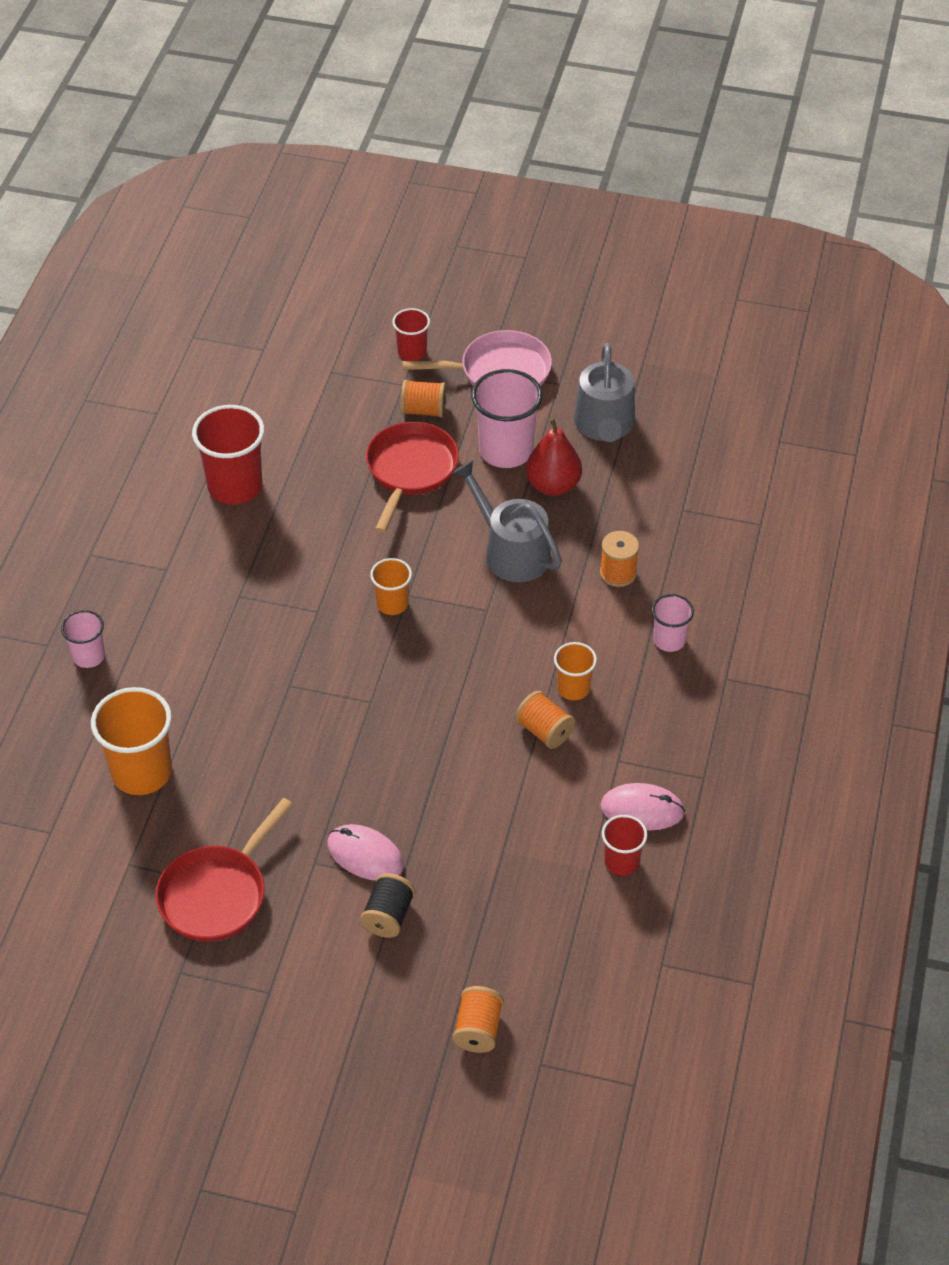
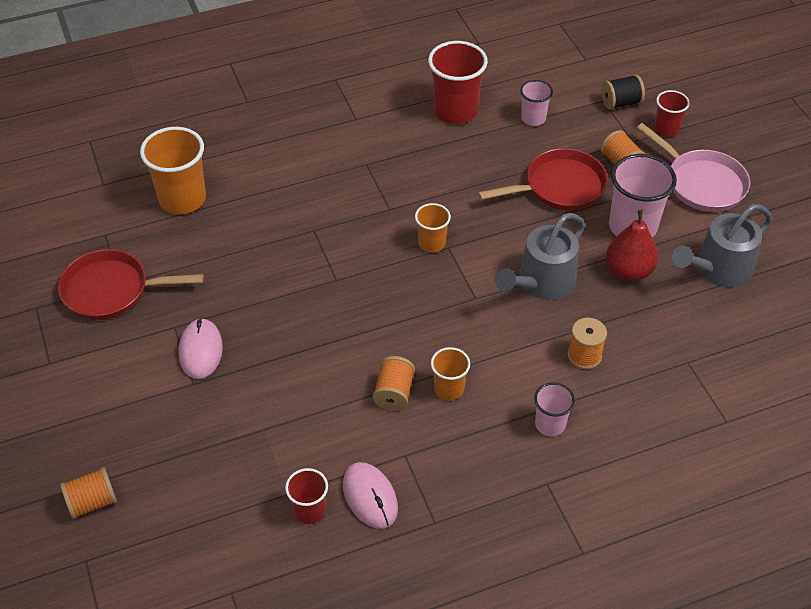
camera: 55 degrees right, 0 degrees up
pink cup [61,610,105,668] -> pink cup moved to [520,80,553,126]
black spool [360,873,415,938] -> black spool moved to [601,75,645,110]
grey watering can [452,460,562,582] -> grey watering can turned 150 degrees counterclockwise [495,213,585,300]

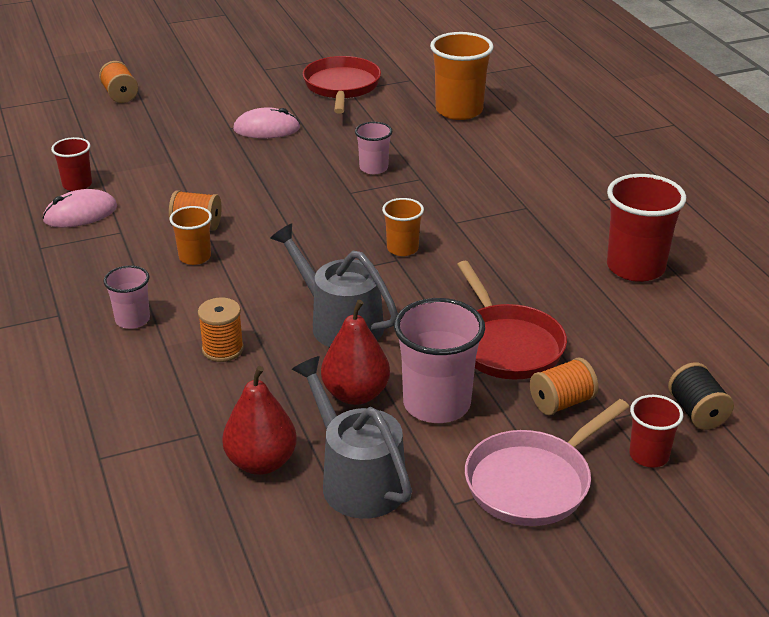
camera: 90 degrees right, 15 degrees down
pink cup [520,80,553,126] -> pink cup moved to [355,122,392,174]
none -> red pear [222,366,297,475]

